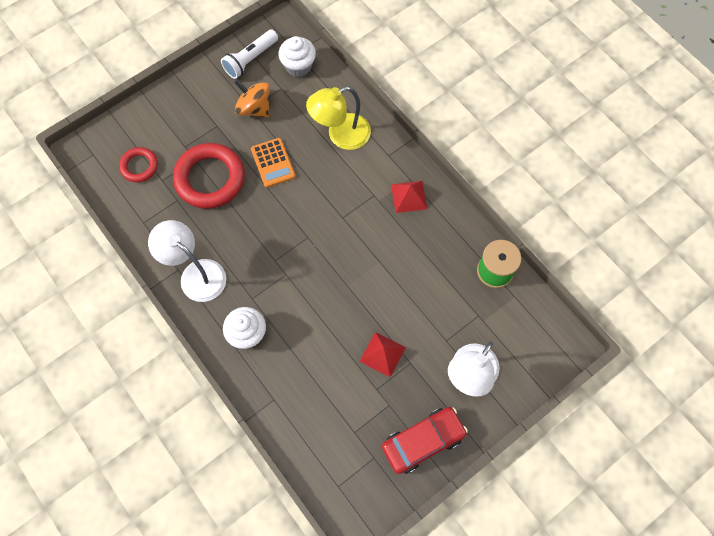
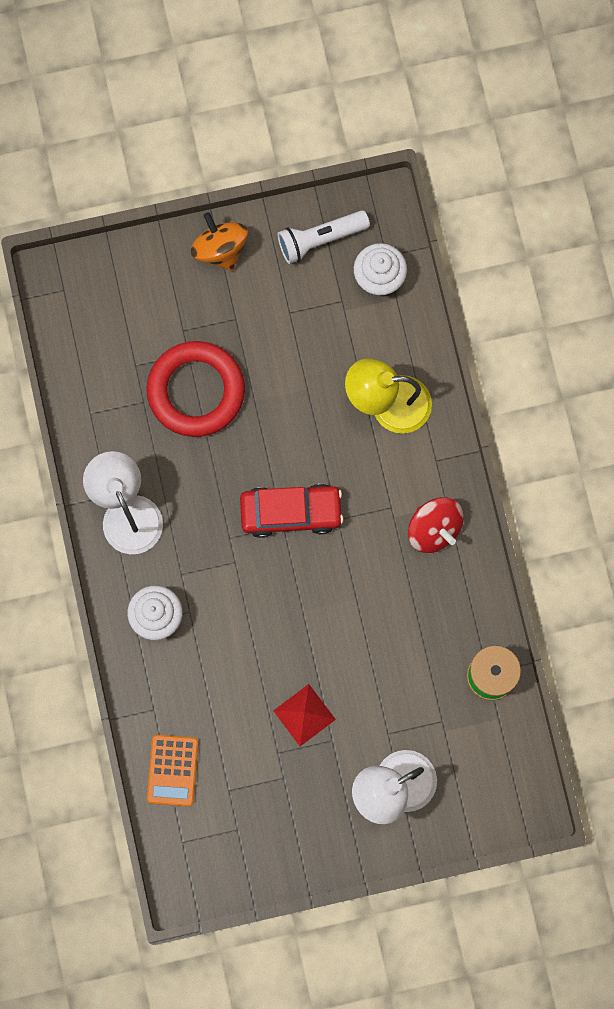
camera: 25 degrees right, 10 degrees up
red ring [119,147,158,182] -> none
orange spinning top [234,79,270,117] -> orange spinning top moved to [191,212,248,271]
orange calculator [251,138,296,188] -> orange calculator moved to [147,735,199,806]
red car [382,407,468,474] -> red car moved to [240,484,344,538]
red pyramid [391,181,427,213] -> red spinning top [408,497,464,553]

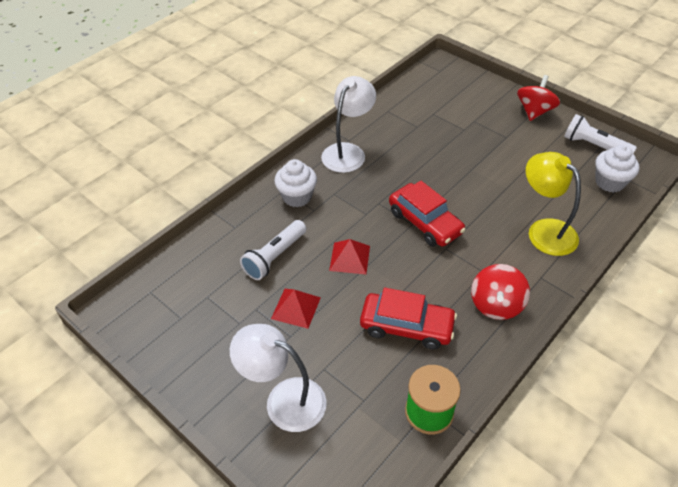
camera: 55 degrees right, 30 degrees down
red ring [147,341,245,437] -> none
orange calculator [147,735,199,806] -> none
orange spinning top [191,212,248,271] -> red spinning top [517,75,560,121]
none -> white flashlight [240,220,306,280]
none -> red pyramid [329,239,370,274]
none -> red car [360,288,457,350]

